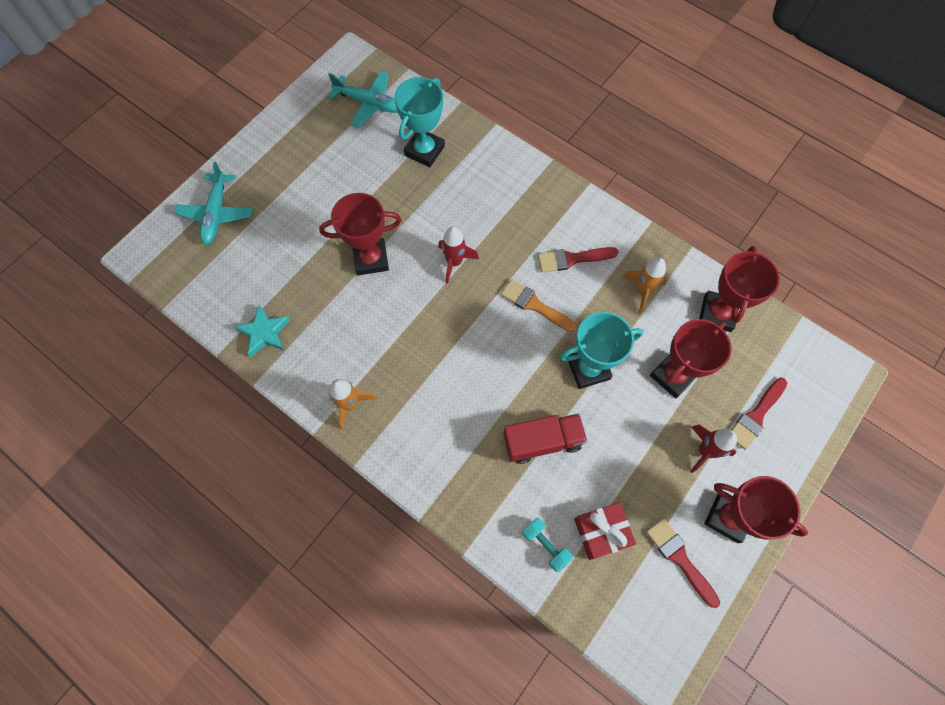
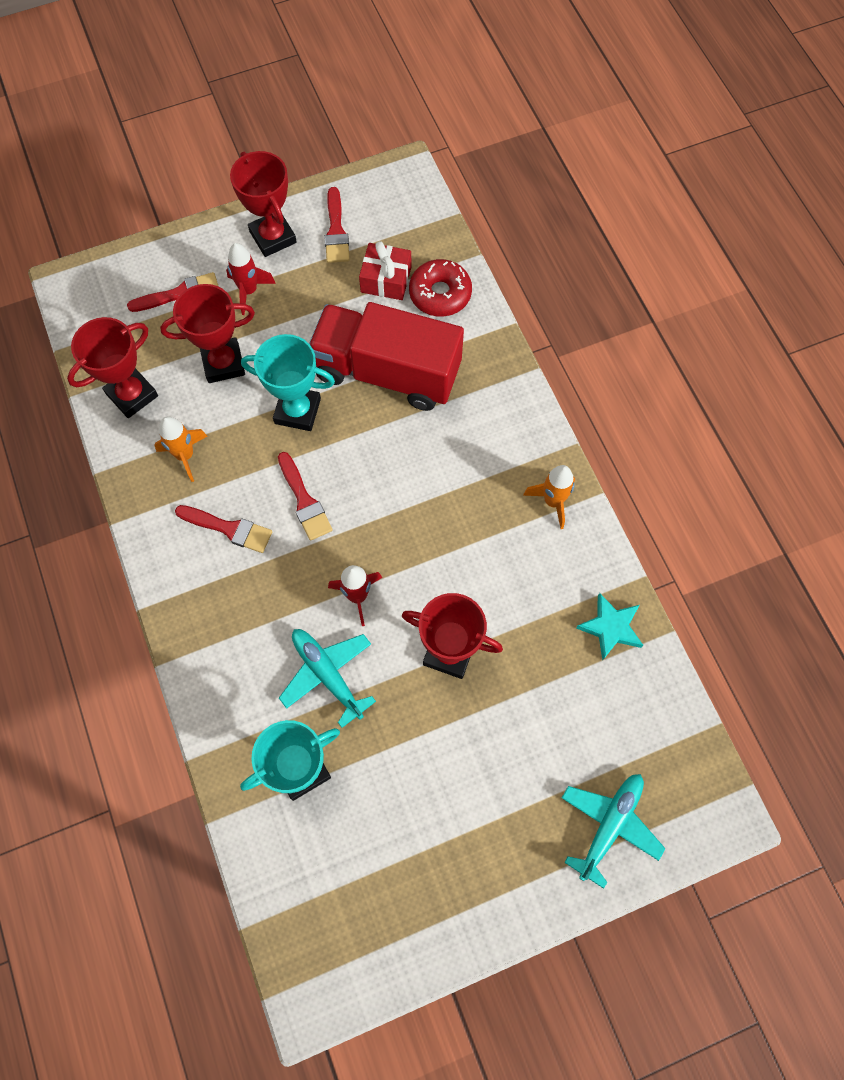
camera: 150 degrees left, 0 degrees up
turquoise plane [328,71,398,128] -> turquoise plane moved to [279,629,376,728]
orange brush [501,279,577,332] -> red brush [278,452,333,541]
red truck [503,414,587,464] -> red truck [309,302,464,411], size x1.73
turquoise dumbbell [522,518,573,572] -> red donut [409,259,472,317]

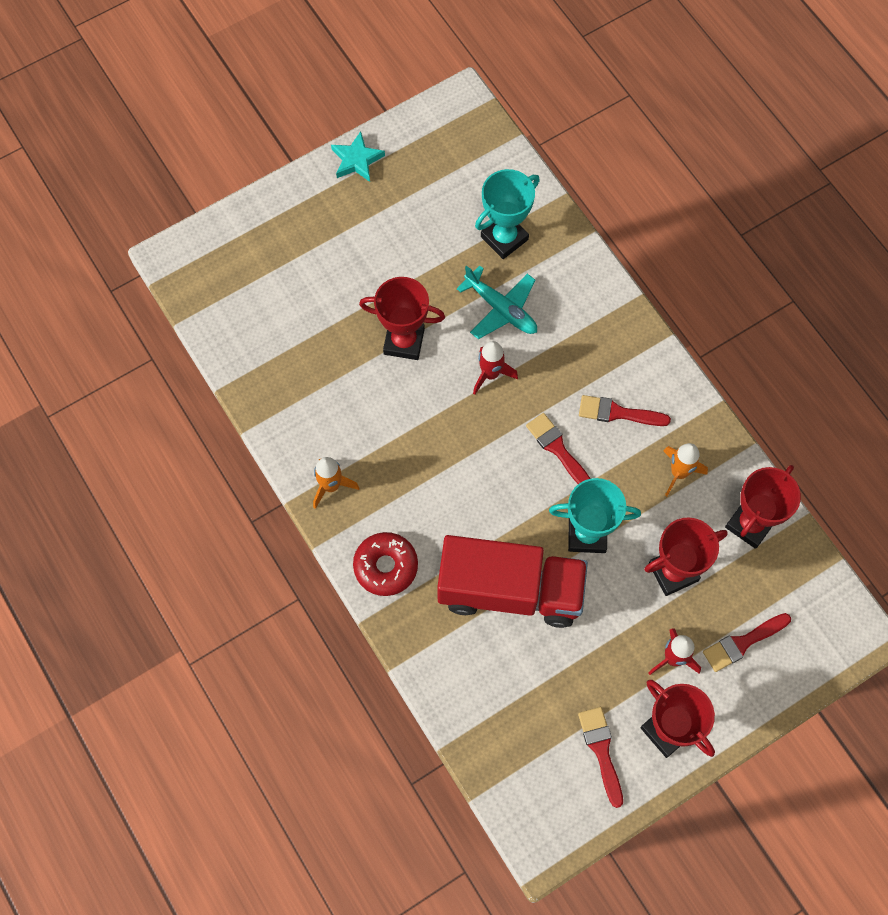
camera: 170 degrees right, 0 degrees up
red gift [359,241,412,300] -> none
red donut [409,259,472,317] -> red donut moved to [353,532,418,596]
turquoise plane [562,774,666,889] -> none
turquoise star [576,593,643,661] -> turquoise star moved to [331,131,385,182]

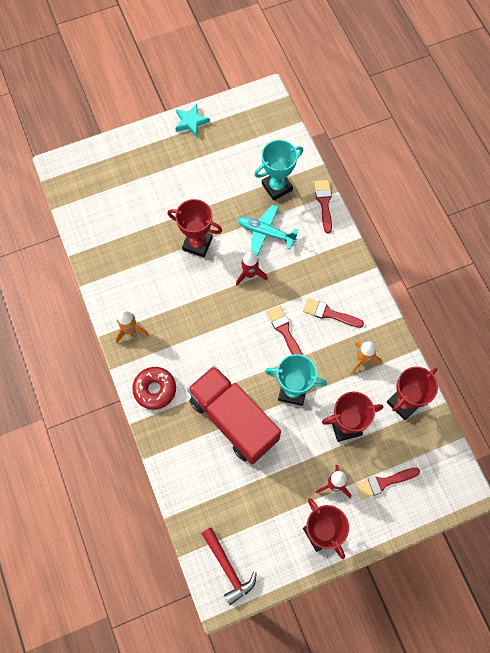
camera: 10 degrees right, 0 degrees up
red truck [437,535,588,628] -> red truck turned 150 degrees counterclockwise [187,366,281,464]
turquoise plane [457,266,537,339] -> turquoise plane turned 150 degrees clockwise [237,204,298,256]
red brush [578,707,623,808] -> red brush moved to [315,180,332,233]
none -> red hammer [201,527,257,605]

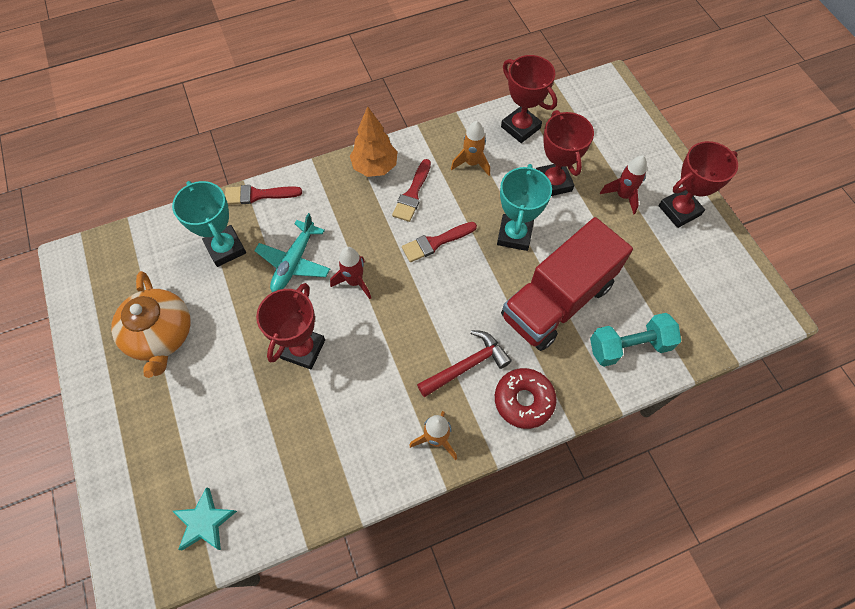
camera: 90 degrees left, 5 degrees down
turquoise star [175,104,210,137] -> turquoise star moved to [173,487,237,550]
red hammer [201,527,257,605] -> red hammer moved to [417,330,512,397]
red brush [355,468,420,499] -> none
none -> orange teapot [111,271,191,378]
none -> orange tree [350,106,397,177]
none -> turquoise dumbbell [590,313,681,367]

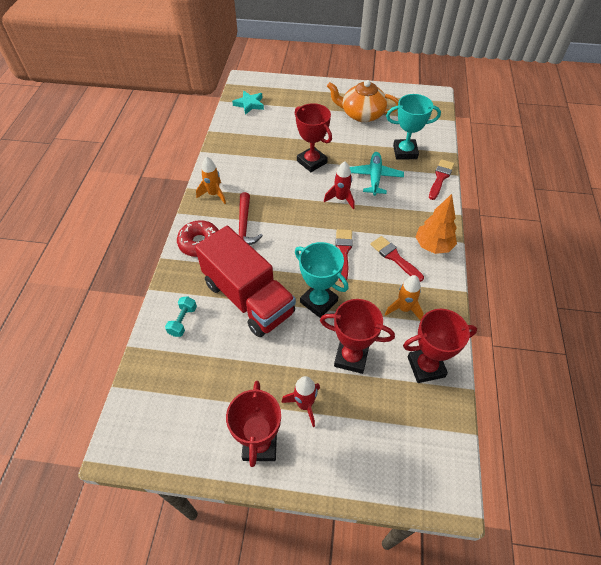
camera: 120 degrees right, 10 degrees down
turquoise plane [254,213,330,292] -> turquoise plane turned 45 degrees clockwise [350,152,404,196]
red truck [501,217,633,351] -> red truck turned 150 degrees clockwise [195,226,296,337]
turquoise dumbbell [590,313,681,367] -> turquoise dumbbell [165,296,197,337], size x0.60

